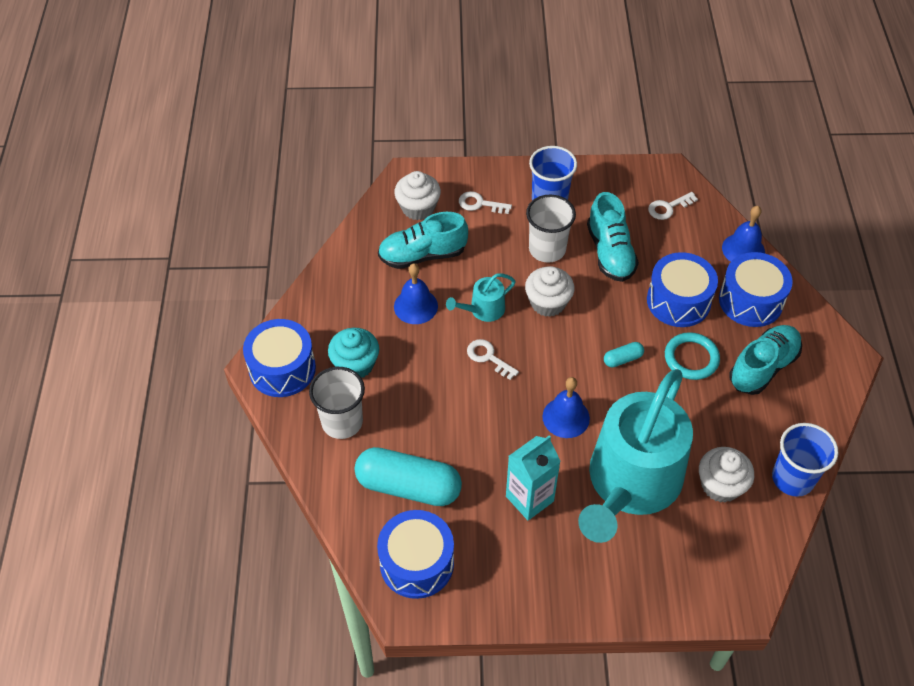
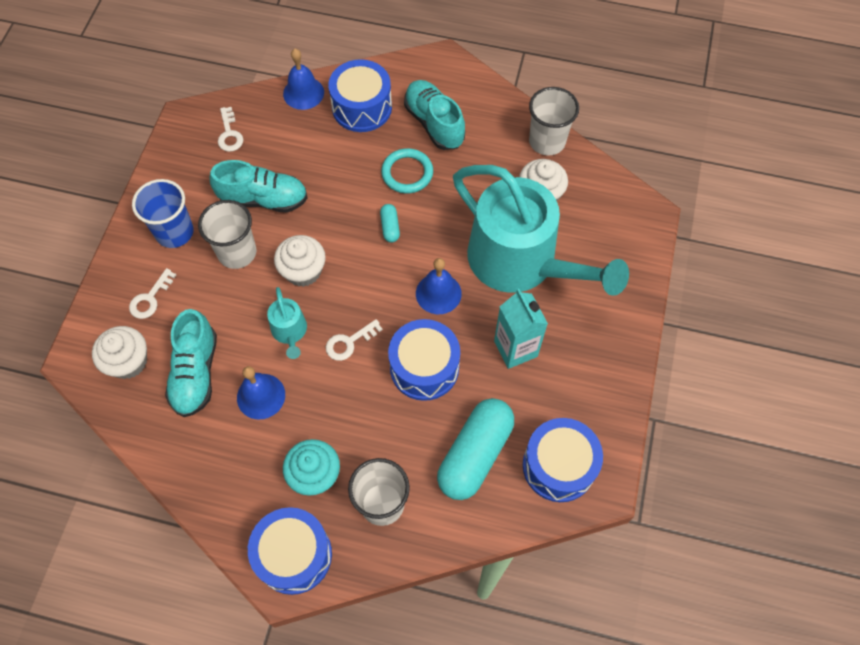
camera: 75 degrees left, 10 degrees up
blue drum [647,252,718,327] -> blue drum moved to [388,319,460,401]
blue cup [772,423,839,497] -> white cup [529,87,579,156]

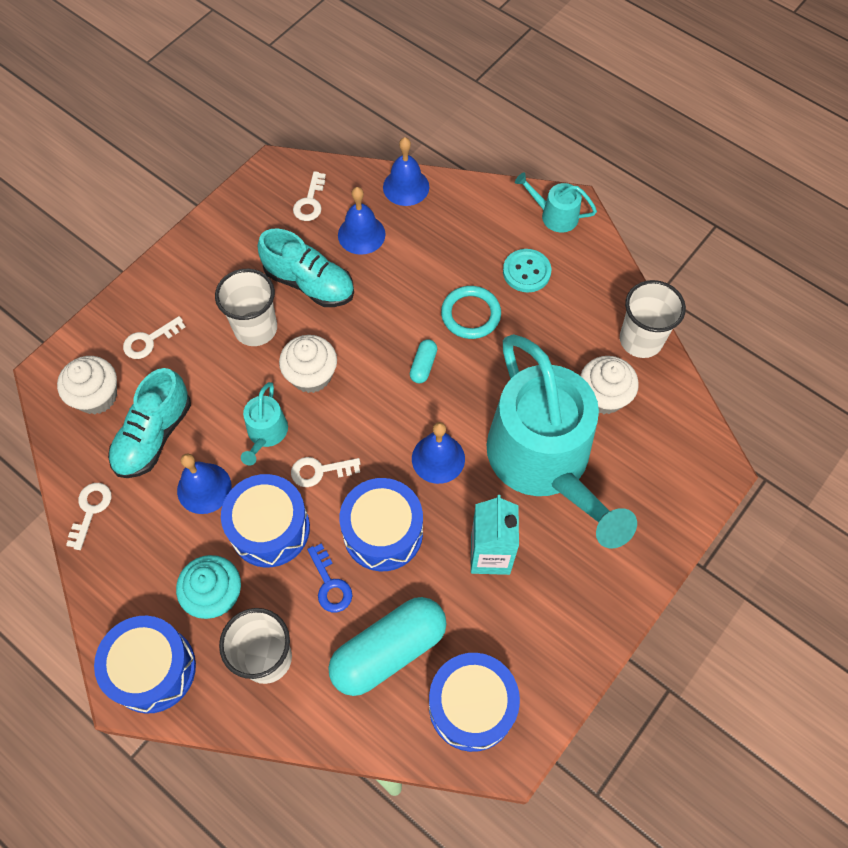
camera: 25 degrees right, 0 degrees up
blue cup [132,179,194,248] -> none
blue drum [328,59,392,132] -> blue drum moved to [221,474,310,567]
turquoise shoe [404,80,465,150] -> turquoise button [503,249,551,292]
none -> white key [66,483,112,550]
none -> blue key [307,543,352,613]
none -> blue bell [338,187,386,255]
none -> turquoise watering can [515,172,597,232]

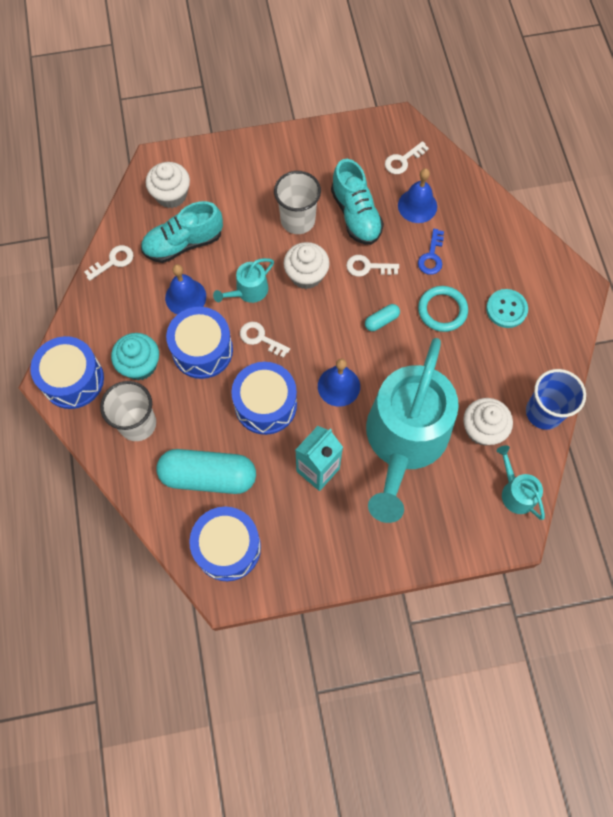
camera: 40 degrees right, 5 degrees up
white key [123,316,186,359] -> white key moved to [346,255,399,277]
blue key [307,543,352,613] -> blue key moved to [418,229,444,275]
blue bell [383,137,429,206] -> none
turquoise watering can [515,172,597,232] -> turquoise watering can moved to [497,445,545,520]
white cup [620,280,686,358] -> blue cup [526,369,586,430]

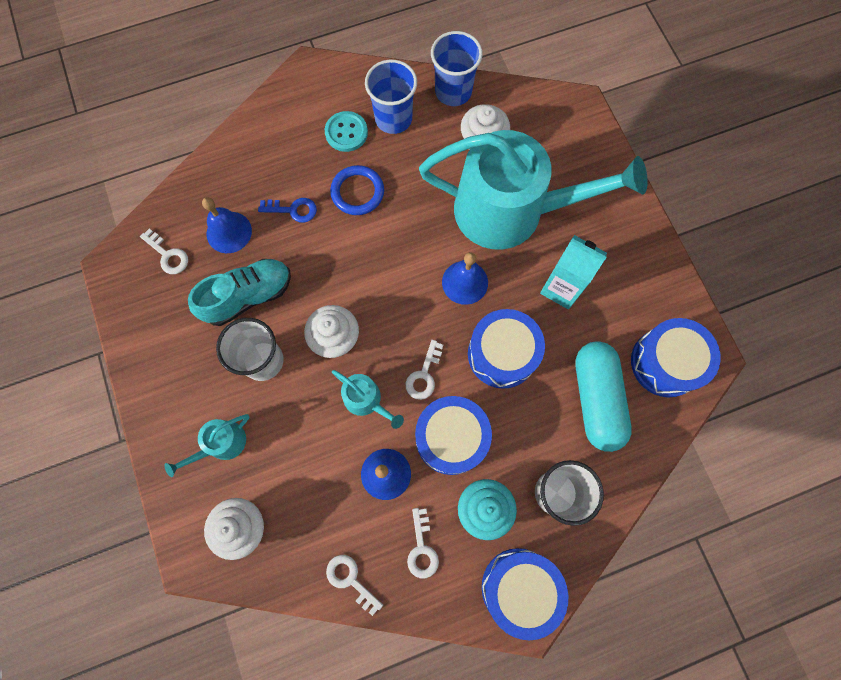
camera: 100 degrees left, 5 degrees up
turquoise shoe [141,201,223,263] -> none
white key [346,255,399,277] -> white key moved to [407,508,439,578]
turquoise capsule [365,304,400,331] -> none
turquoise ring [418,286,468,332] -> blue ring [330,165,384,215]
turquoise watering can [497,445,545,520] -> turquoise watering can moved to [164,414,249,477]
none -> blue cup [365,59,417,134]

